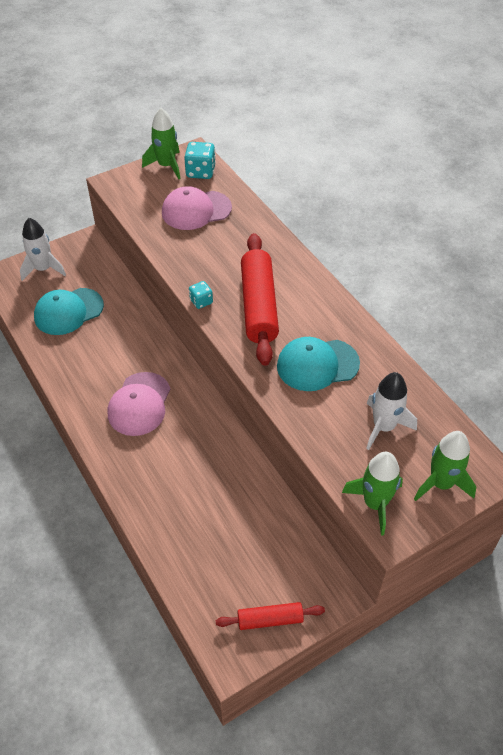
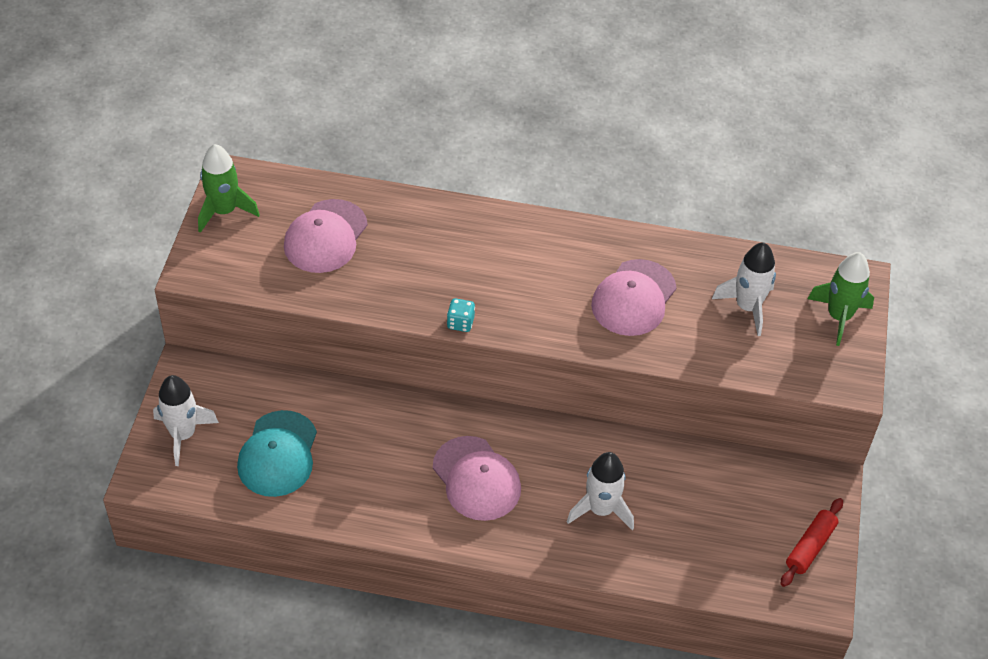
camera: 50 degrees left, 0 degrees up
turquoise dice [184,142,216,179] -> none
red rolling pin [241,233,279,366] -> none
turquoise cap [277,337,360,391] -> pink cap [591,259,677,336]
green rocket [342,452,403,536] -> none
none -> white rocket [567,452,634,530]

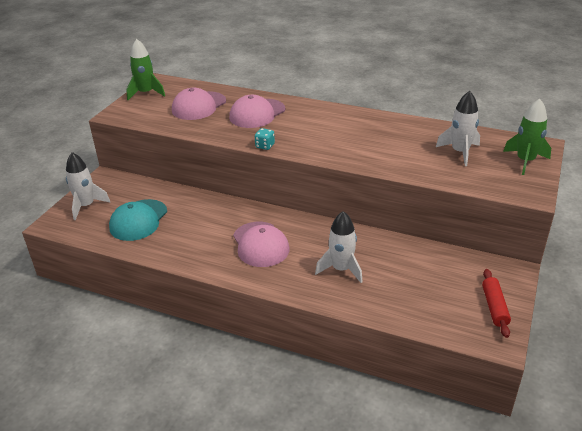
camera: 15 degrees right, 15 degrees down
pink cap [591,259,677,336] -> pink cap moved to [229,95,285,128]
red rolling pin [781,498,843,587] -> red rolling pin turned 45 degrees counterclockwise [482,269,511,338]

